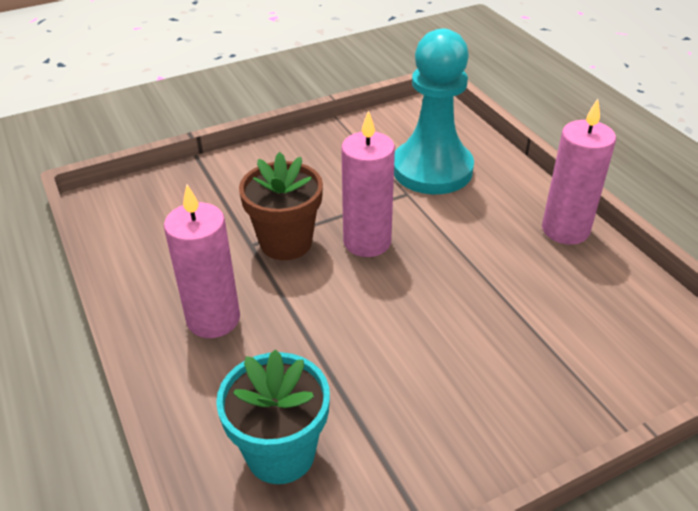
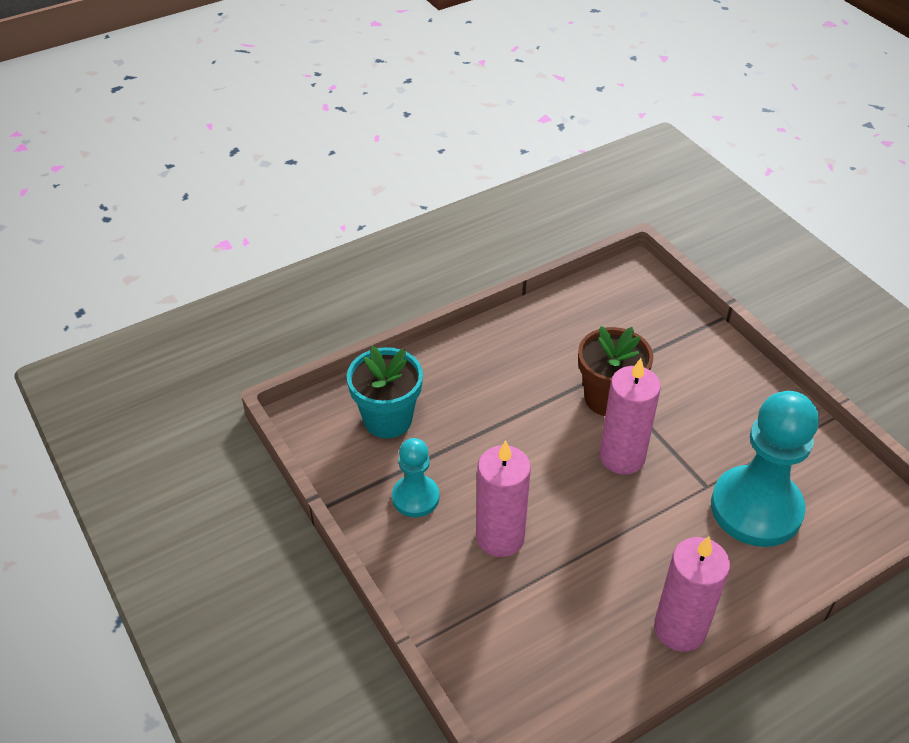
camera: 85 degrees right, 5 degrees up
pink candle [164,185,240,338] -> pink candle moved to [476,440,531,557]
none -> turquoise pawn [392,438,439,517]

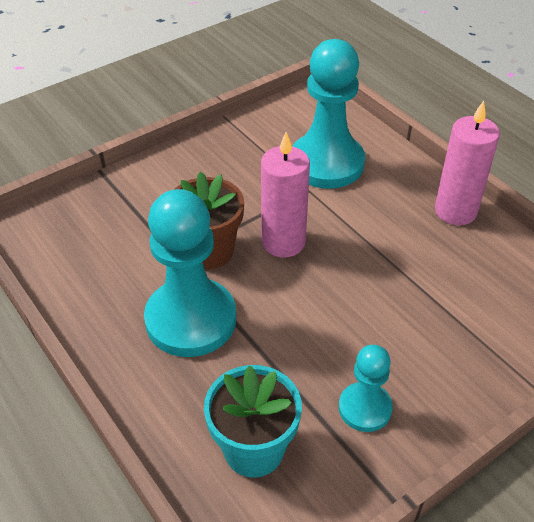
camera: 95 degrees left, 0 degrees up
pink candle [476,440,531,557] -> none
none -> turquoise pawn [144,189,236,357]

